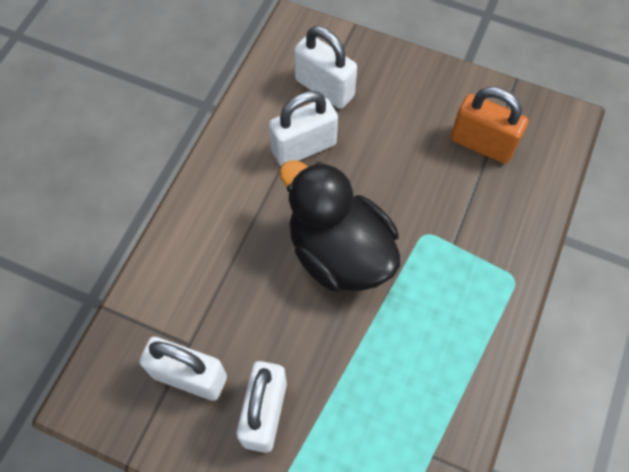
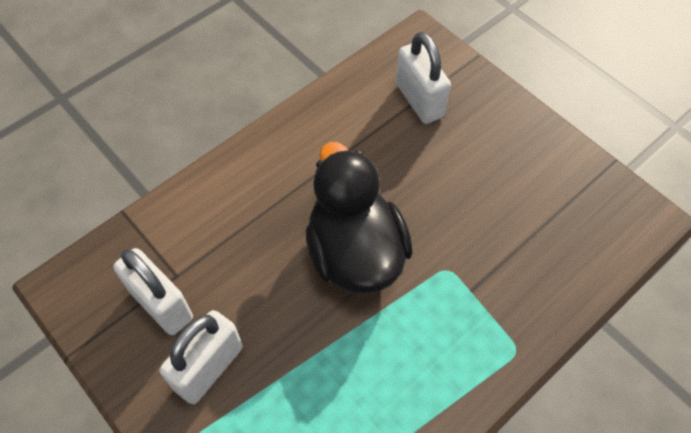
camera: 25 degrees right, 5 degrees down
white padlock [269,91,338,166] -> none
orange padlock [450,87,528,164] -> none

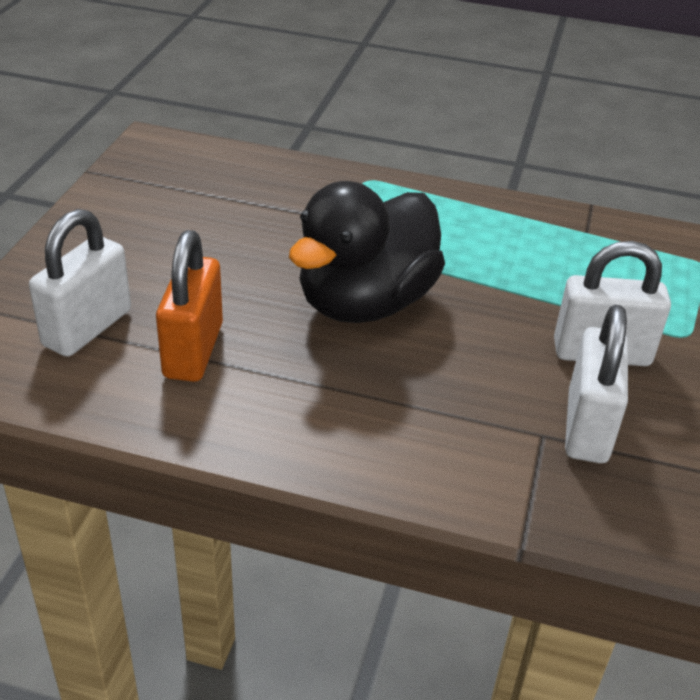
camera: 125 degrees left, 20 degrees down
none -> orange padlock [156,230,223,382]

